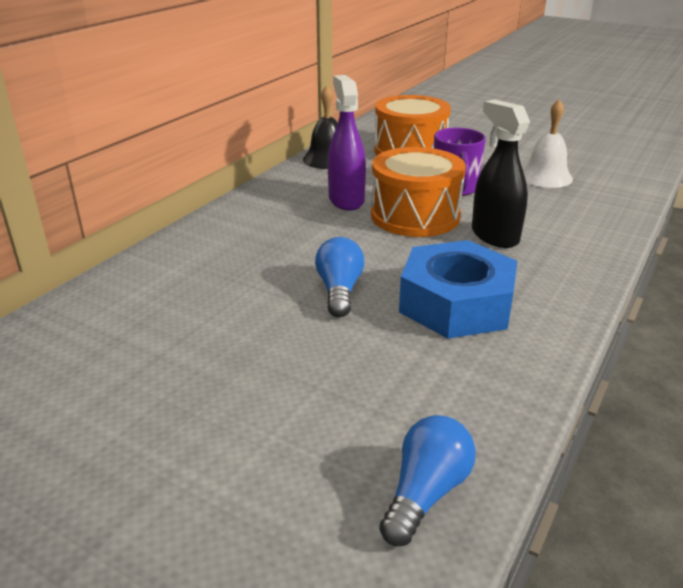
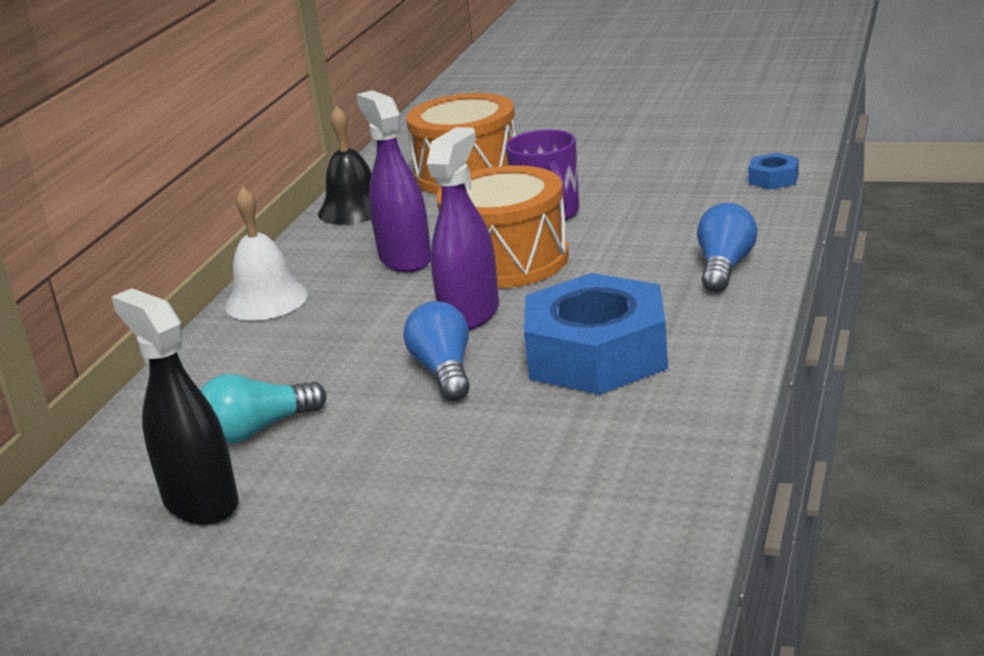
camera: 10 degrees left, 5 degrees down
blue light bulb [379,415,476,546] -> blue light bulb moved to [697,203,757,293]
black spray bottle [472,100,530,248] -> black spray bottle moved to [111,288,239,525]
white bell [523,100,573,188] -> white bell moved to [225,186,308,321]
none -> turquoise light bulb [200,374,327,444]
none -> purple spray bottle [427,127,499,330]
none -> blue nut [748,153,799,190]

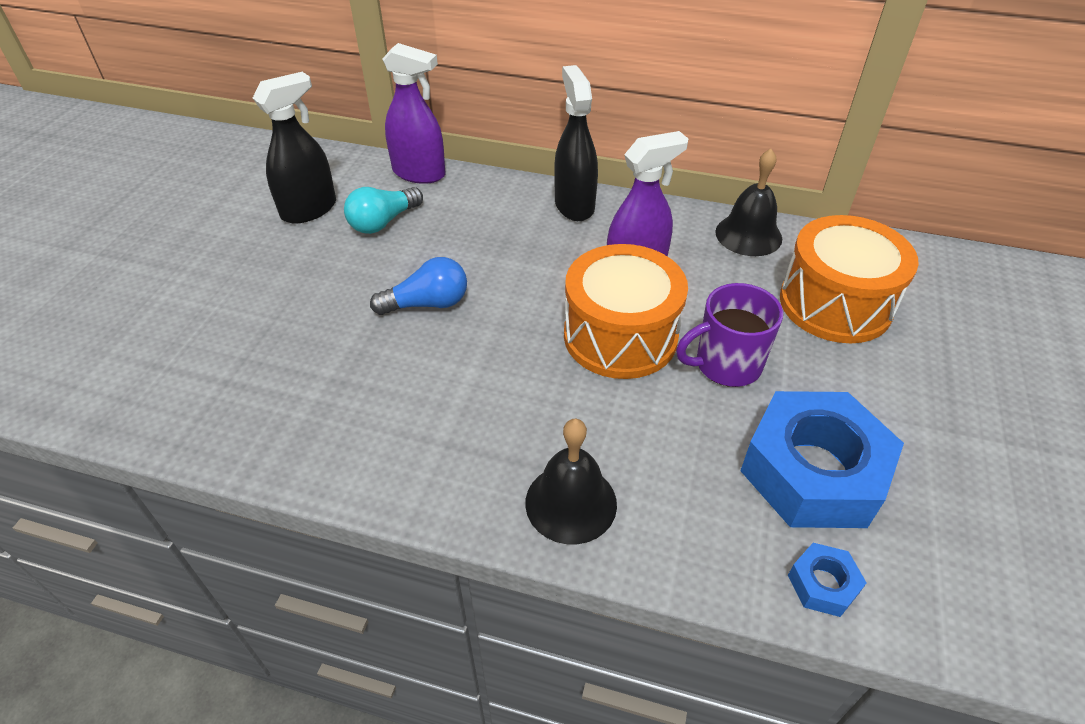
camera: 85 degrees right, 20 degrees up
turquoise light bulb [200,374,327,444] -> turquoise light bulb turned 105 degrees counterclockwise [344,187,423,234]
white bell [225,186,308,321] -> black spray bottle [554,65,598,221]
purple spray bottle [427,127,499,330] -> purple spray bottle moved to [382,43,446,184]
blue nut [524,273,668,395] -> blue nut moved to [740,391,904,528]
blue light bulb [697,203,757,293] -> black bell [525,419,617,544]

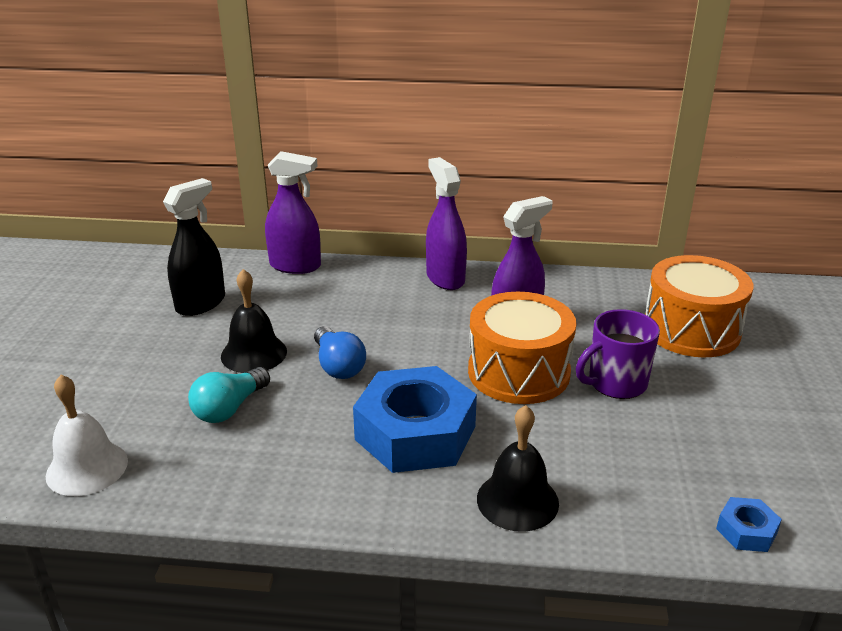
camera: 10 degrees left, 15 degrees down
turquoise light bulb [344,187,423,234] -> turquoise light bulb moved to [188,367,270,423]
blue light bulb [370,257,467,315] -> blue light bulb turned 90 degrees clockwise [314,326,366,379]
black spray bottle [554,65,598,221] -> purple spray bottle [426,157,467,290]
black bell [715,149,782,256] -> black bell moved to [221,269,287,373]
blue nut [740,391,904,528] -> blue nut moved to [353,366,477,473]
none -> white bell [46,375,128,496]

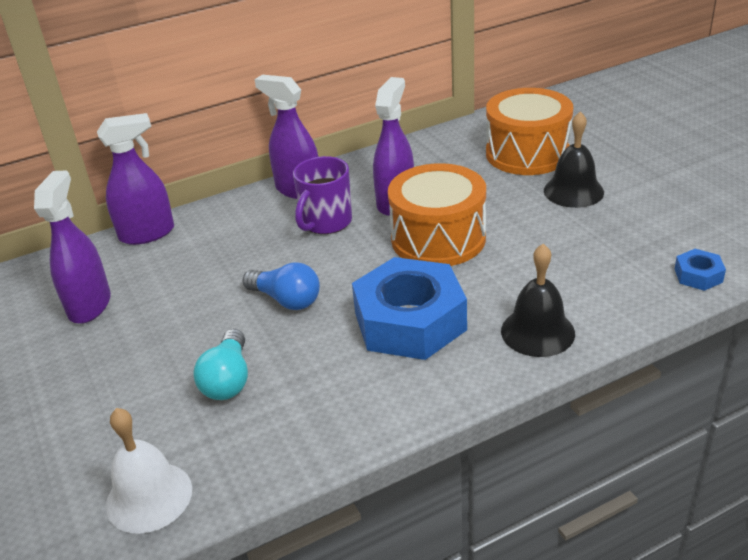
camera: 30 degrees left, 5 degrees up
black spray bottle [163,178,225,316] -> purple spray bottle [34,171,111,324]
black bell [221,269,287,373] -> black bell moved to [544,112,604,208]
purple mug [576,309,660,399] -> purple mug moved to [293,156,352,234]

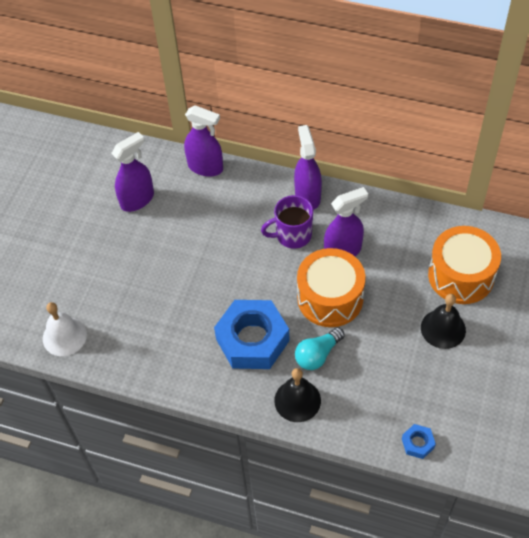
camera: 45 degrees right, 20 degrees up
turquoise light bulb [193,329,248,400] -> turquoise light bulb moved to [295,327,345,370]
blue light bulb [243,262,320,310] -> none

